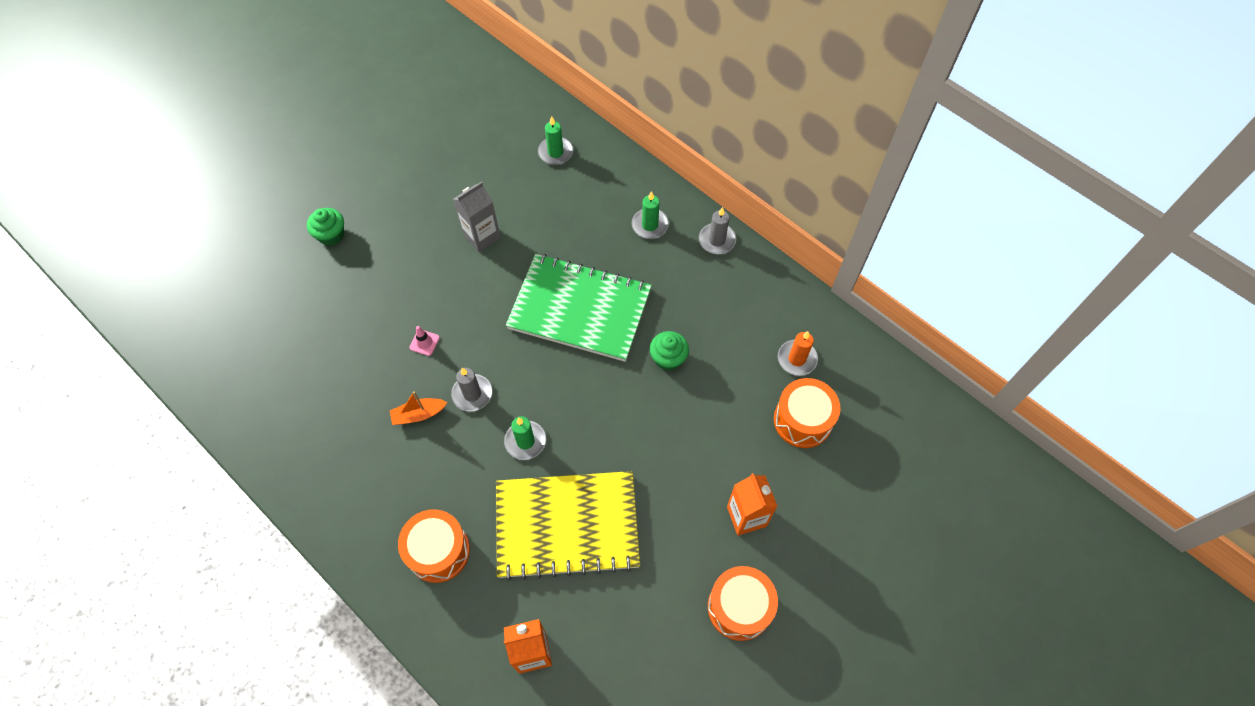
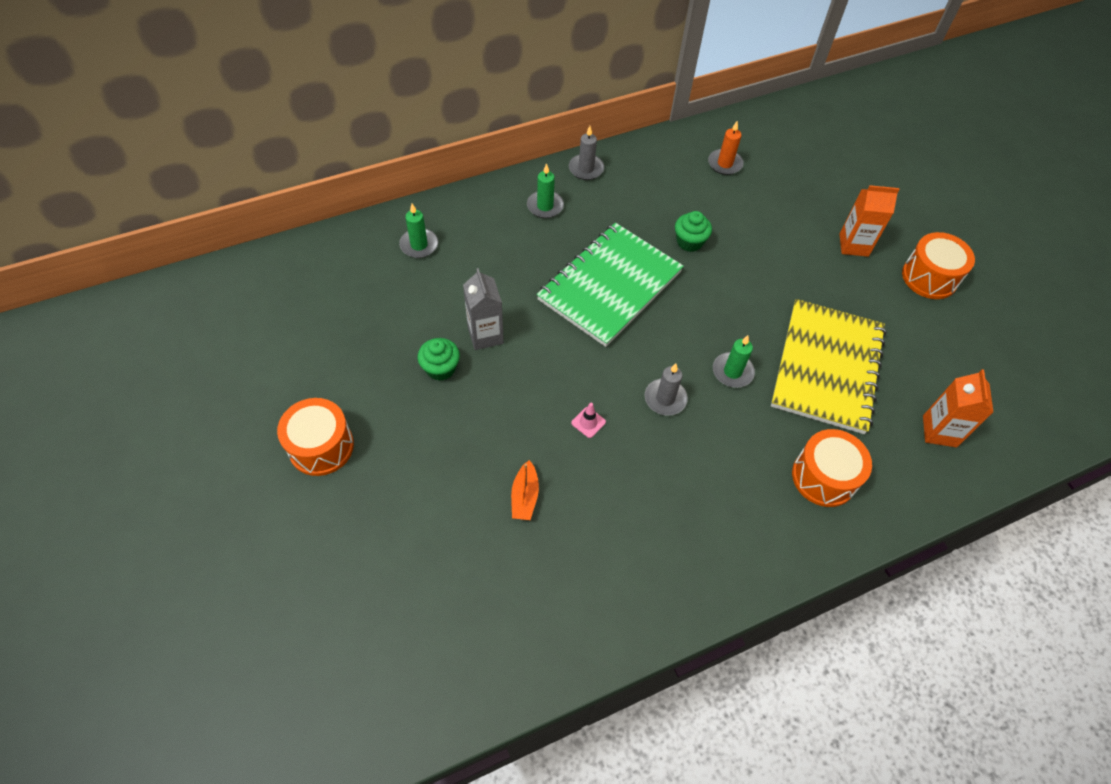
camera: 70 degrees left, 5 degrees down
green cupcake [307,208,344,246] -> green cupcake moved to [418,338,460,381]
orange boat [390,391,447,425] -> orange boat moved to [511,460,539,520]
orange drum [774,378,840,448] -> orange drum moved to [277,398,354,476]

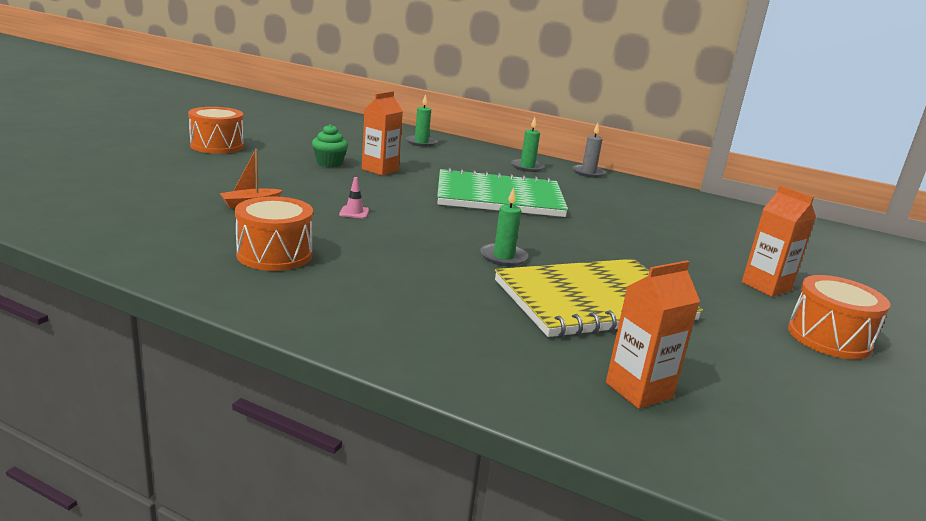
camera: 50 degrees right, 35 degrees down
grey carton [463,268,504,350] -> orange carton [362,91,403,176]
grey candle [645,363,688,416] -> none
green cupcake [675,211,712,252] -> none
orange candle [708,121,744,175] -> none
orange drum [792,429,872,507] -> orange drum moved to [235,196,313,271]

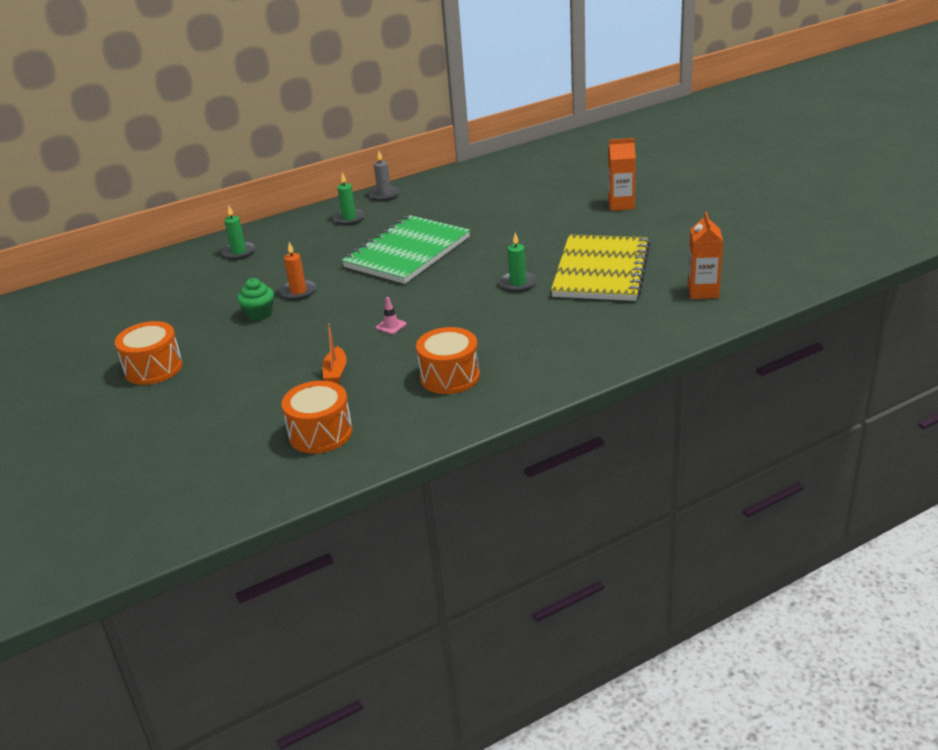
camera: 50 degrees left, 10 degrees up
orange carton [362,91,403,176] -> orange candle [280,242,316,300]
orange drum [788,275,890,359] -> orange drum moved to [281,381,352,454]

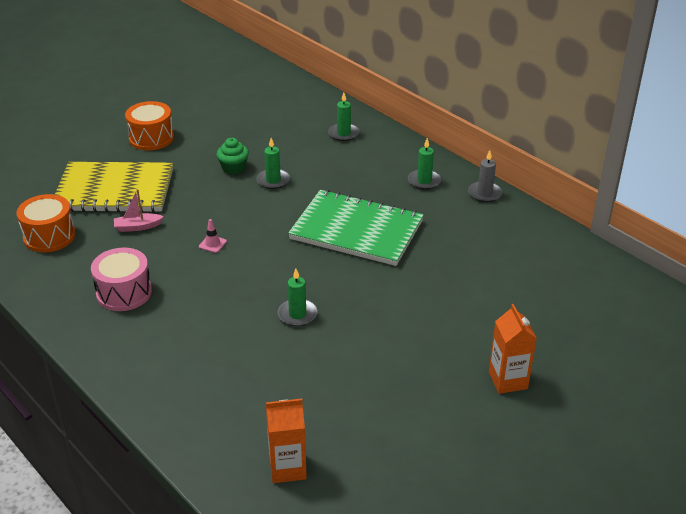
camera: 75 degrees right, 5 degrees up
orange candle [280,242,316,300] -> green candle [257,138,290,189]
orange boat [322,323,347,384] -> pink boat [114,189,164,232]
orange drum [416,327,480,394] -> pink drum [91,248,152,311]
yellow notebook [551,234,650,301] -> yellow notebook moved to [55,162,173,212]

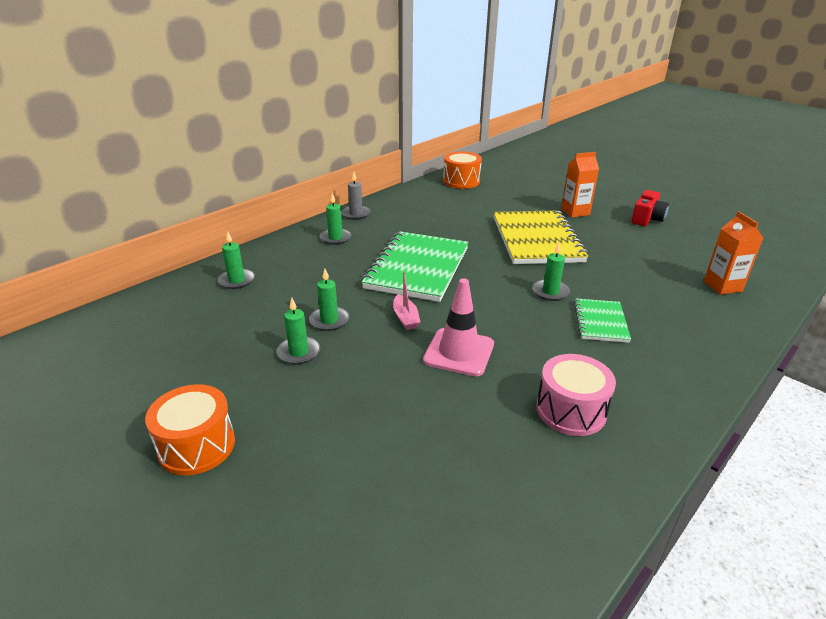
camera: 95 degrees left, 5 degrees down
orange drum [16,194,76,252] -> orange drum moved to [443,151,482,189]
yellow notebook [55,162,173,212] -> yellow notebook moved to [493,210,588,264]
pink boat [114,189,164,232] -> pink boat moved to [393,271,421,330]
pink traffic cone [199,219,227,253] -> pink traffic cone [423,278,494,376], size x2.33
green cupcake [217,138,249,175] -> green candle [276,298,320,364]
none -> green notebook [574,298,631,343]
none -> red camera [631,190,669,226]

